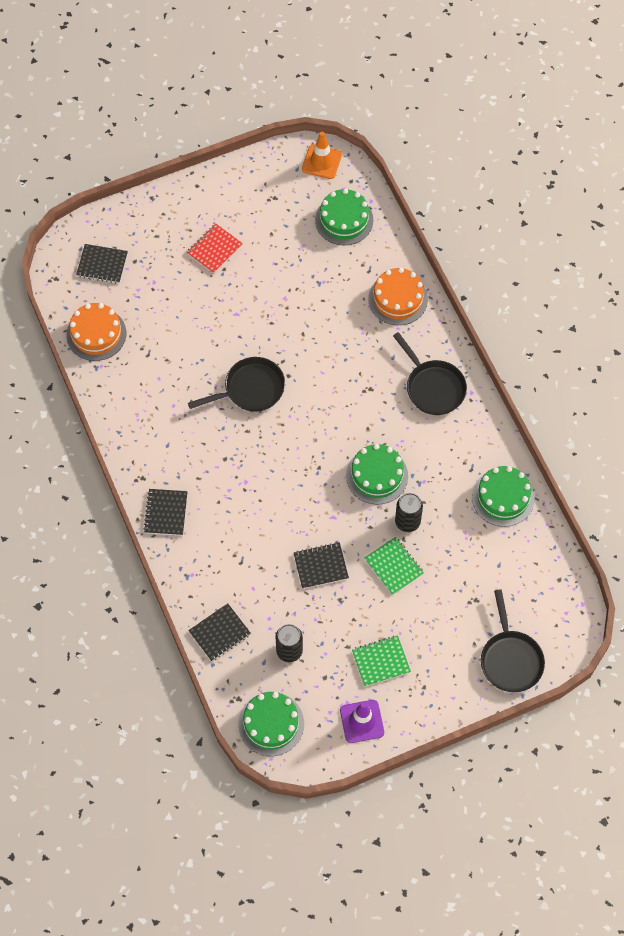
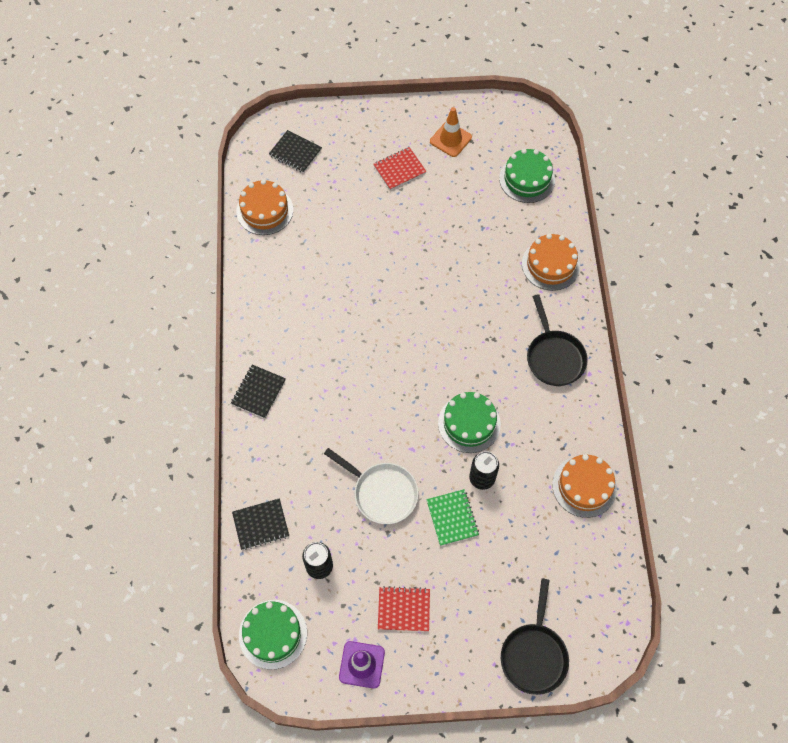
camera: 20 degrees right, 0 degrees up
black pan [188,357,285,412] -> none
black notebook [294,542,349,589] -> white pan [324,448,418,524]
orange traffic cone [302,132,342,179] -> orange traffic cone moved to [430,107,472,157]
green notebook [352,635,411,687] -> red notebook [378,586,430,631]
green cake [472,466,535,527] -> orange cake [552,454,617,518]

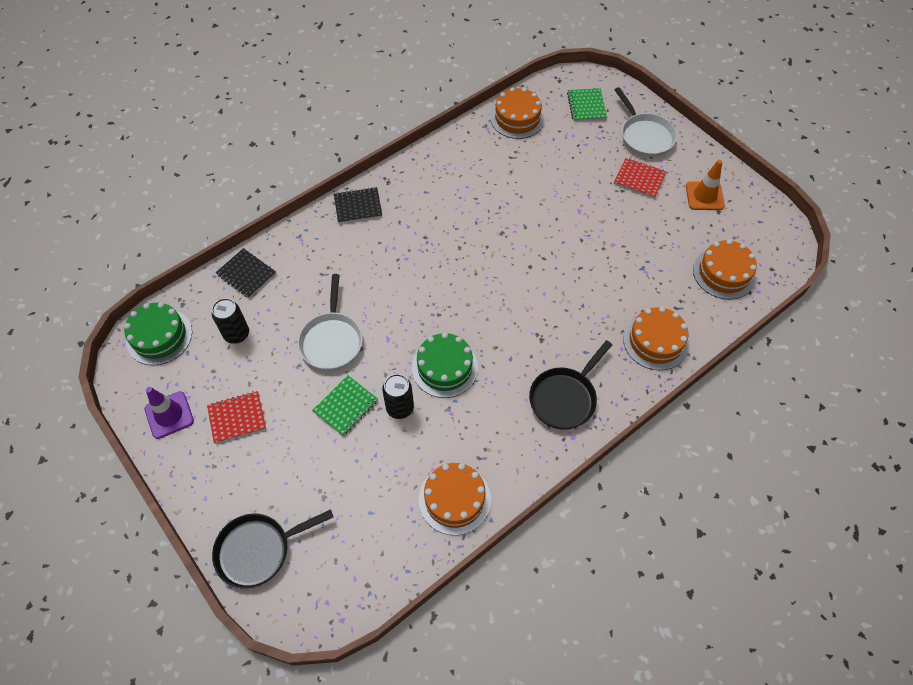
camera: 55 degrees right, 5 degrees down
black notebook [269,130,322,173] -> green notebook [567,88,607,121]
red notebook [378,586,430,631] -> red notebook turned 75 degrees counterclockwise [207,391,266,444]
green cake [499,149,555,203] -> orange cake [693,239,757,300]
none -> white pan [614,87,677,157]

